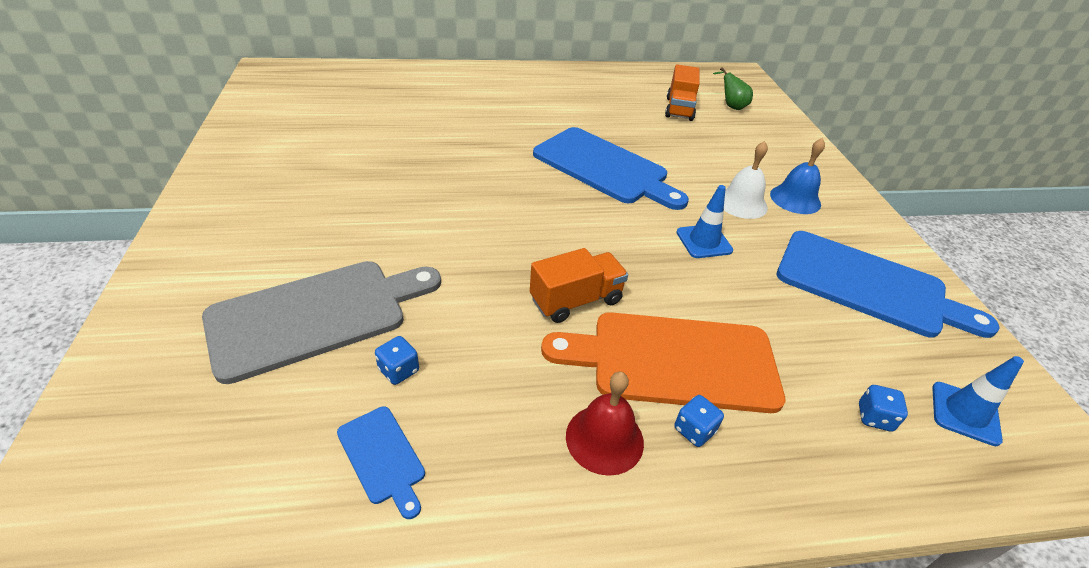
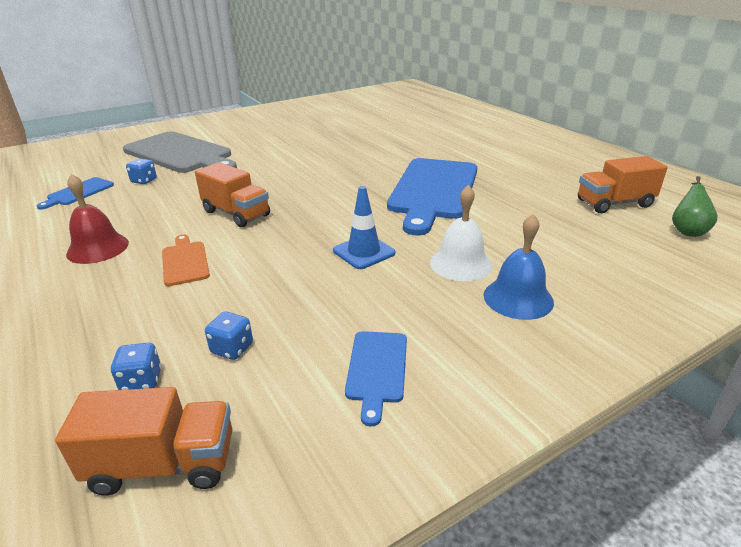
camera: 70 degrees right, 10 degrees down
orange cutting board [541,312,786,413] -> orange cutting board [162,235,210,286], size x0.45
blue dice [674,395,724,447] -> blue dice moved to [205,312,253,360]
blue cutting board [777,231,999,338] -> blue cutting board [345,331,407,426], size x0.45
blue traffic cone [932,356,1024,446] -> orange truck [55,387,232,496]

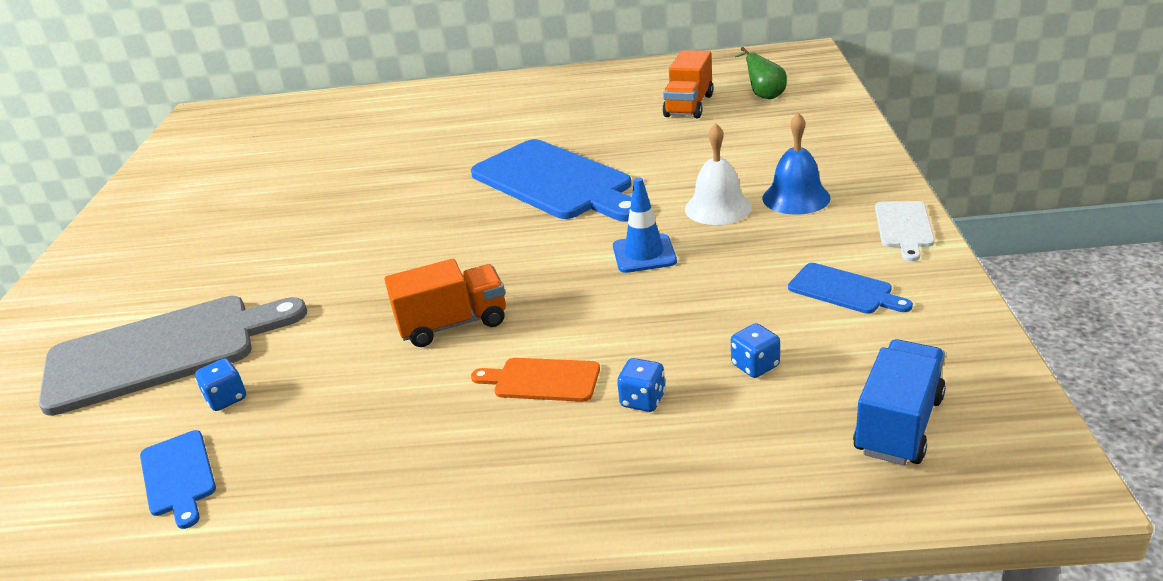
camera: 55 degrees left, 0 degrees up
orange truck [55,387,232,496] -> blue truck [853,339,946,465]
red bell [66,174,129,264] -> none
blue dice [110,343,162,390] -> blue dice moved to [617,358,666,412]
none -> white cutting board [875,201,935,261]

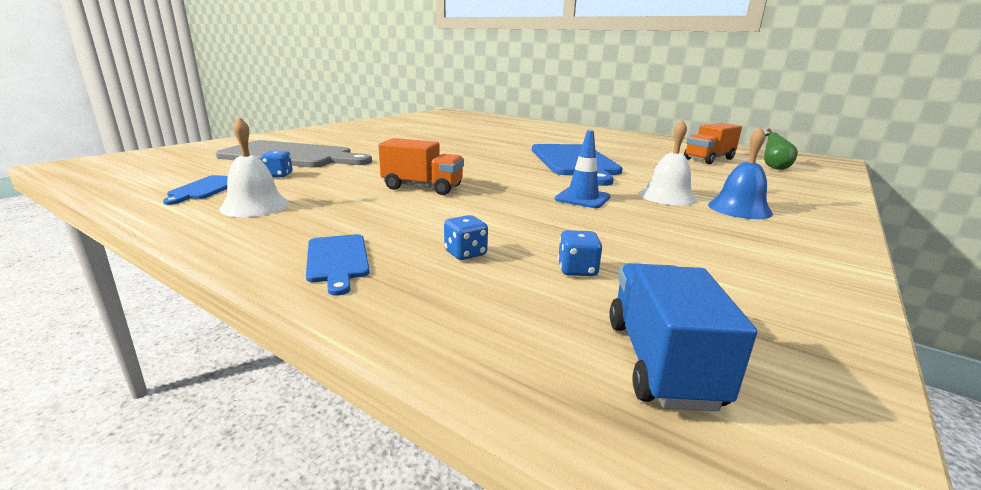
camera: 30 degrees right, 10 degrees down
orange cutting board [471,358,600,402] -> none
blue cutting board [788,263,913,314] -> blue cutting board moved to [306,234,370,296]
blue truck [853,339,946,465] -> blue truck turned 60 degrees counterclockwise [609,263,757,411]
white cutting board [875,201,935,261] -> none
none -> white bell [219,117,289,217]

